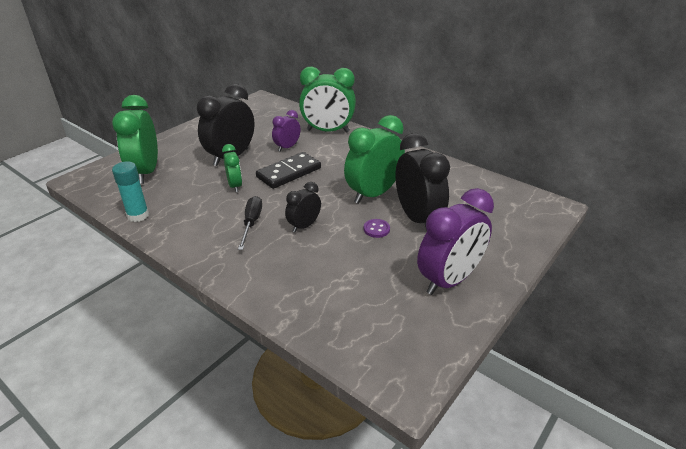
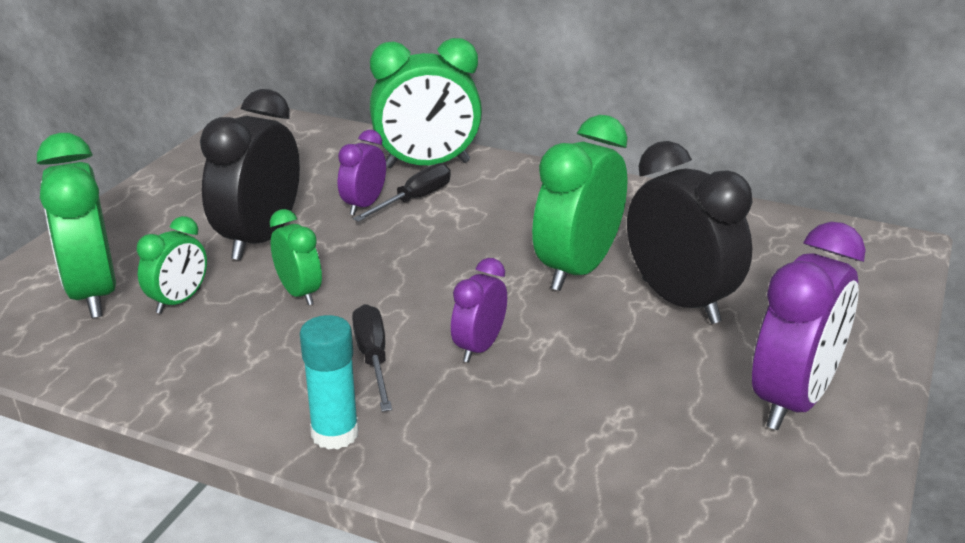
camera: 15 degrees left, 5 degrees down
turquoise glue stick [112,161,149,222] -> turquoise glue stick moved to [299,315,359,450]
black domino [256,152,321,189] -> none
black clock [285,182,321,232] -> purple clock [451,258,507,363]
purple button [364,219,390,238] -> none
none -> green clock [137,216,207,314]
none -> black screwdriver [353,163,451,222]

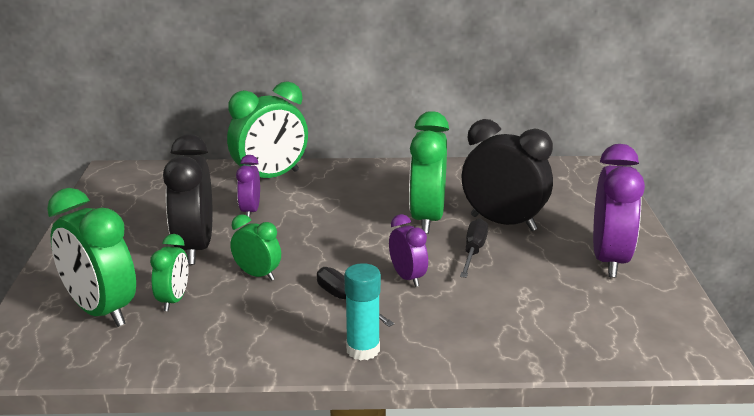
camera: 25 degrees left, 5 degrees down
black screwdriver [353,163,451,222] -> black screwdriver moved to [460,218,488,278]
purple clock [451,258,507,363] -> purple clock turned 150 degrees clockwise [389,214,428,287]

